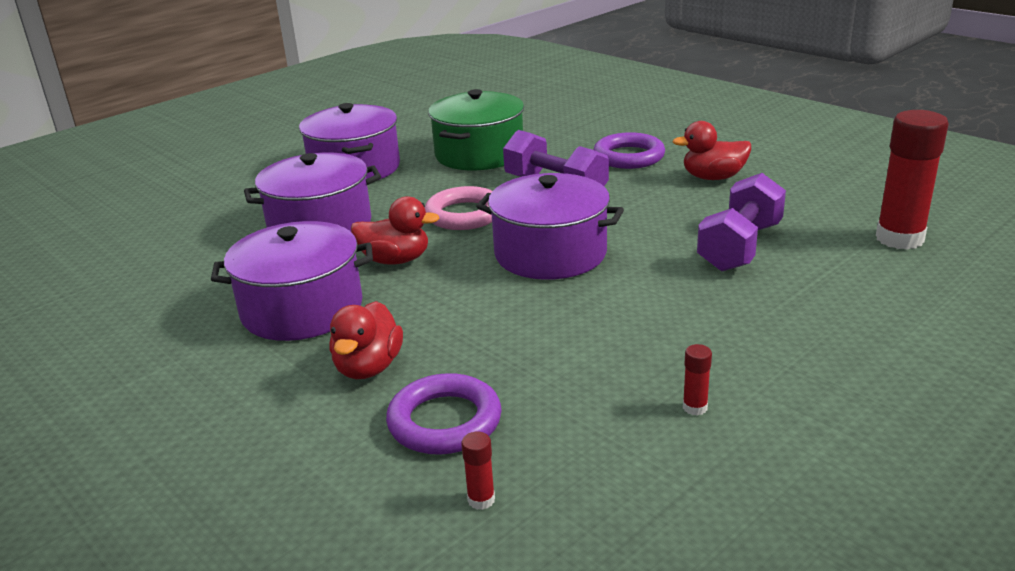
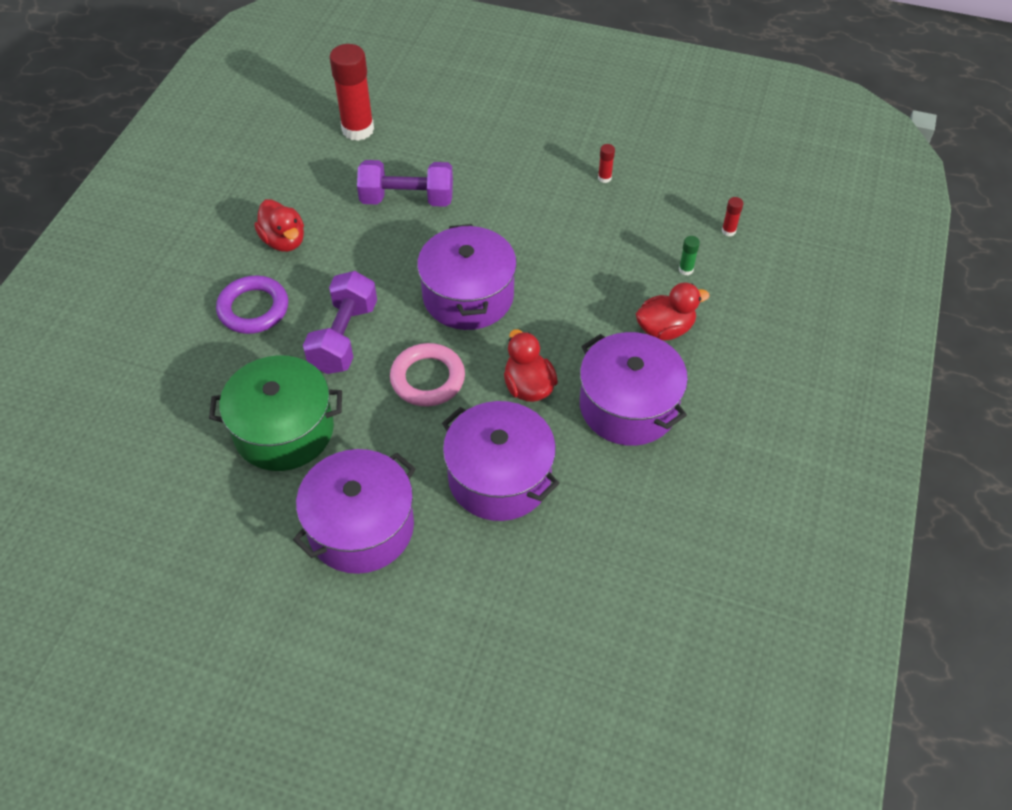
camera: 120 degrees left, 25 degrees up
purple ring [386,373,502,455] -> green glue stick [679,236,700,275]

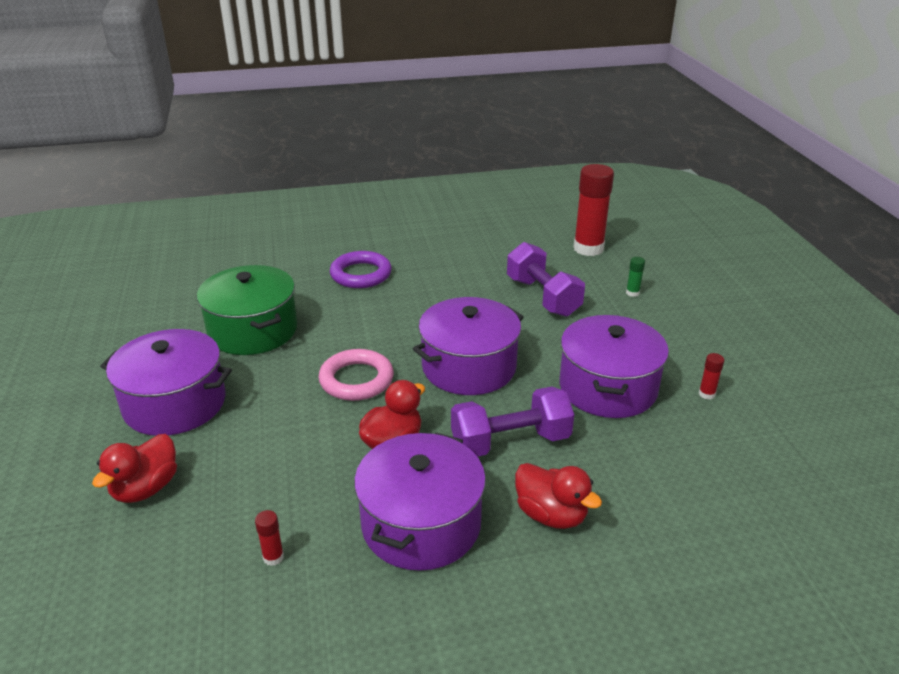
camera: 60 degrees right, 20 degrees down
red duck [254,199,304,252] -> red duck moved to [92,434,177,503]
purple dumbbell [303,271,377,374] -> purple dumbbell moved to [451,387,574,457]
purple pot [442,401,559,521] -> purple pot moved to [560,315,669,418]
green glue stick [679,236,700,275] -> green glue stick moved to [626,257,645,297]
red glue stick [722,197,743,236] -> red glue stick moved to [255,510,284,566]

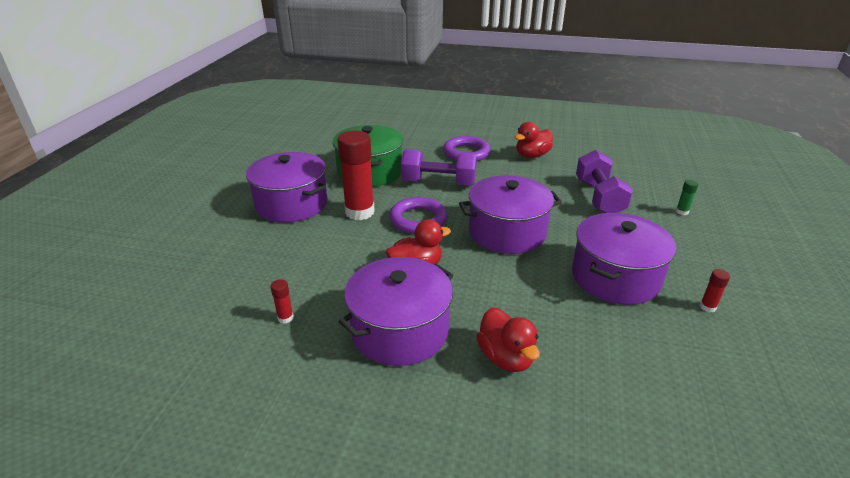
camera: 25 degrees right, 0 degrees up
red duck [92,434,177,503] -> red duck moved to [514,122,553,158]
pink ring [318,349,394,401] -> purple ring [389,197,447,234]
purple dumbbell [451,387,574,457] -> purple dumbbell moved to [401,149,477,186]
red glue stick [573,164,614,256] -> red glue stick moved to [337,131,375,220]

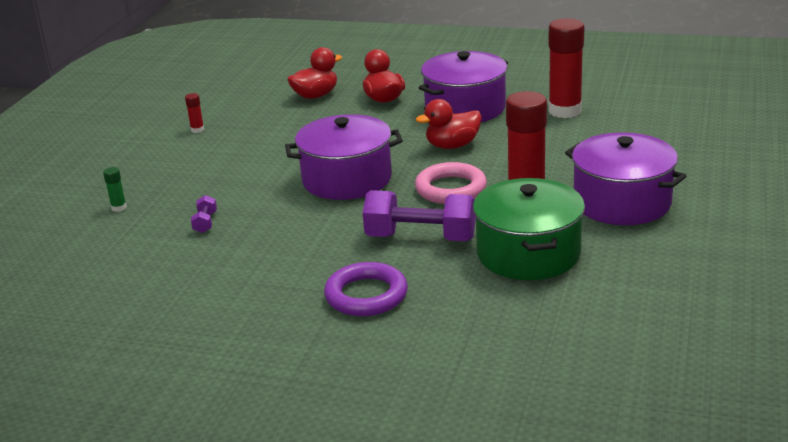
camera: 175 degrees left, 5 degrees down
red glue stick [270,279,294,324] -> red glue stick [548,18,584,118], size x2.42
purple ring [389,197,447,234] -> pink ring [415,162,487,204]
red duck [514,122,553,158] -> red duck moved to [287,47,342,99]
purple pot [572,213,676,305] -> none
purple dumbbell [576,150,633,213] -> purple dumbbell [191,195,217,233], size x0.43

